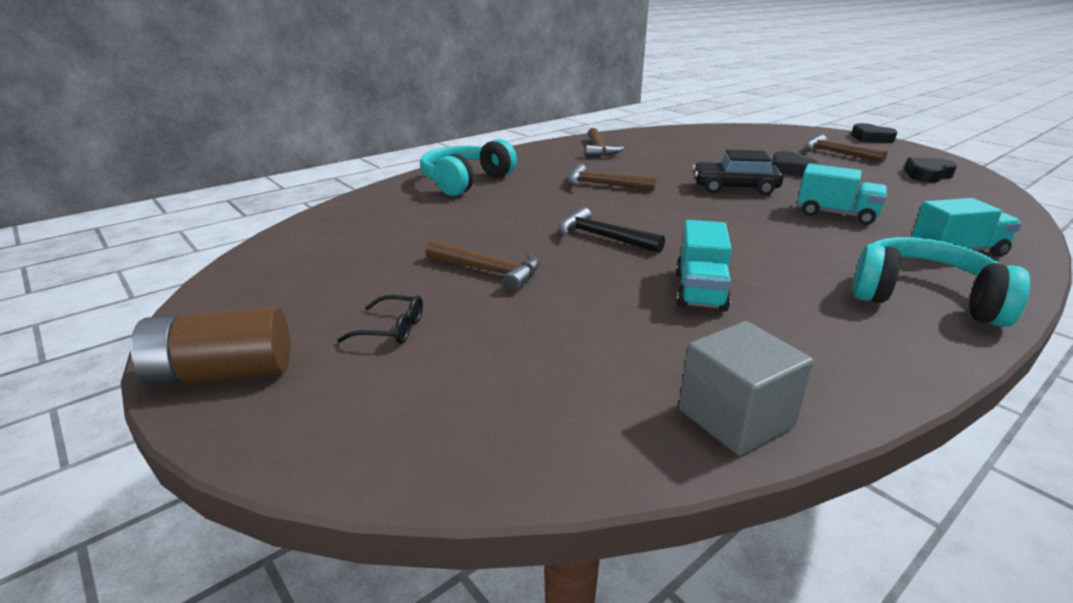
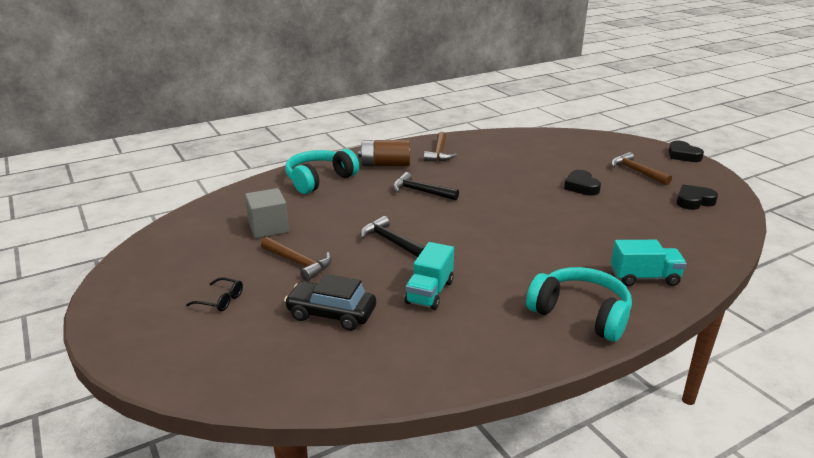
camera: 10 degrees right, 0 degrees up
brown battery [131,306,290,387] -> brown battery moved to [358,140,410,166]
brown hammer [568,164,656,191] -> black hammer [393,172,459,200]
grey cube [679,321,814,456] -> grey cube moved to [245,188,289,239]
black car [692,149,783,196] -> black car moved to [284,274,376,331]
turquoise truck [797,164,887,225] -> none

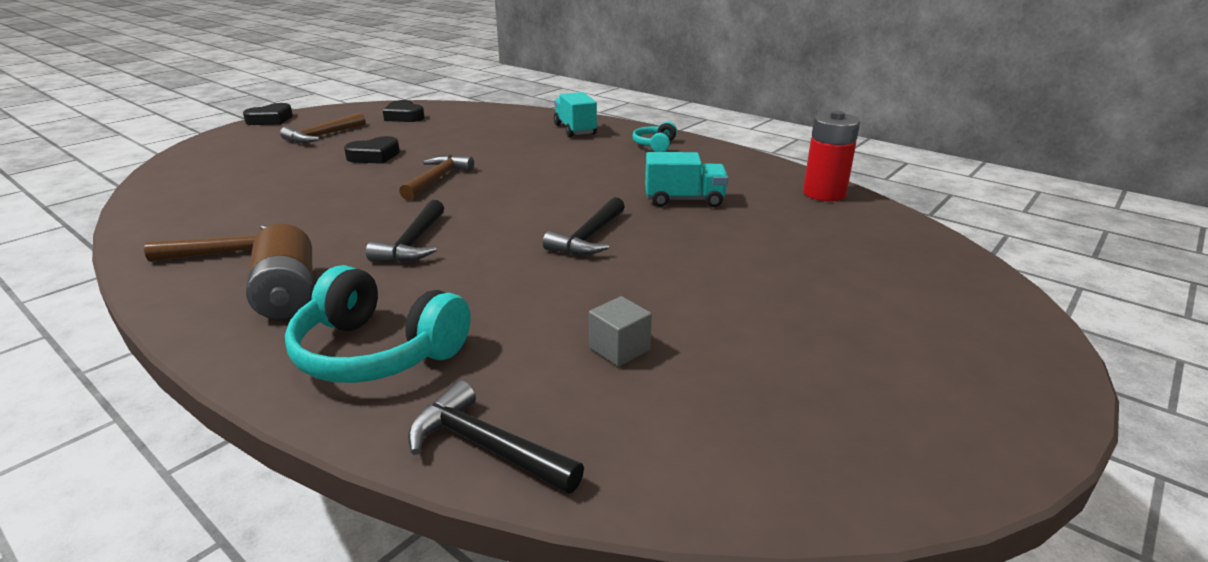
camera: 110 degrees left, 0 degrees up
black glasses [186,277,243,311] -> none
grey cube [245,188,289,239] -> grey cube [589,296,652,367], size x0.63
brown hammer [261,237,332,281] -> brown hammer moved to [399,155,474,200]
black car [284,274,376,331] -> none
turquoise headphones [526,267,632,342] -> turquoise headphones [632,122,677,152], size x0.53
none -> black hammer [408,380,584,494]
none -> red battery [803,111,860,201]

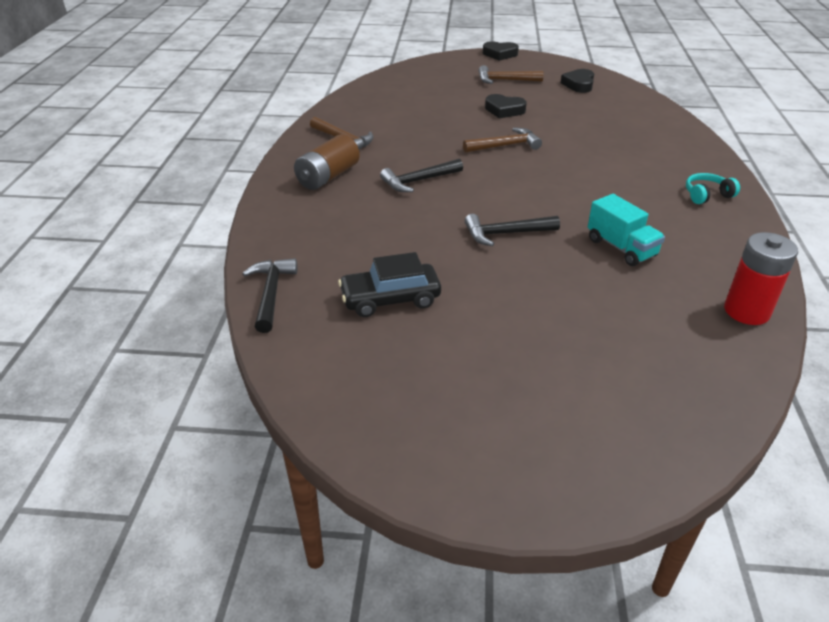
camera: 55 degrees right, 10 degrees up
turquoise headphones [285,265,471,383] -> none
turquoise truck [554,92,597,137] -> none
grey cube [589,296,652,367] -> black car [338,252,441,317]

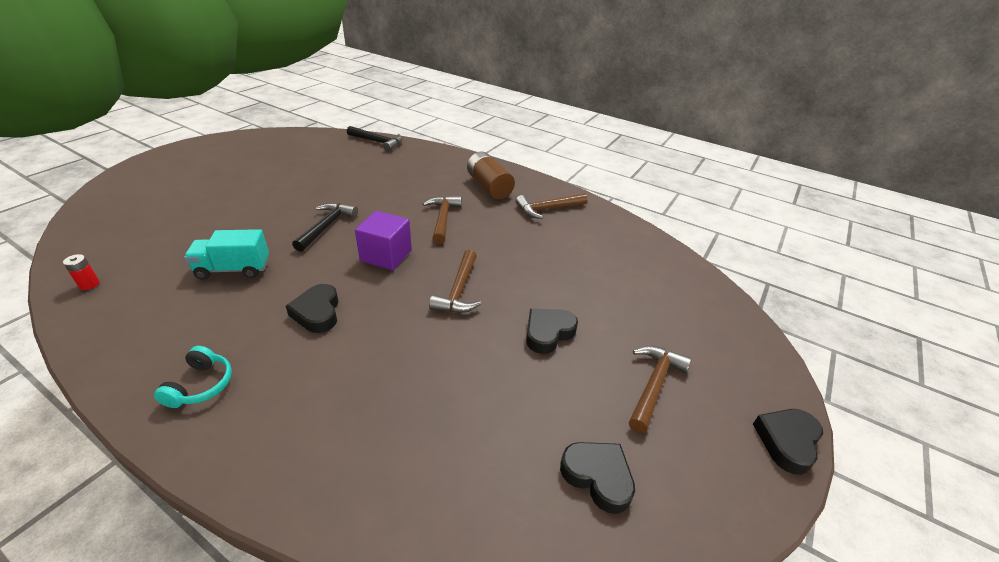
camera: 115 degrees right, 0 degrees up
black car [338,252,441,317] -> none
black hammer [380,159,463,192] -> brown hammer [423,196,462,244]
red battery [724,232,798,325] -> red battery [63,254,100,290], size x0.45
none -> black heart [286,284,339,333]
none -> purple cube [355,211,412,270]

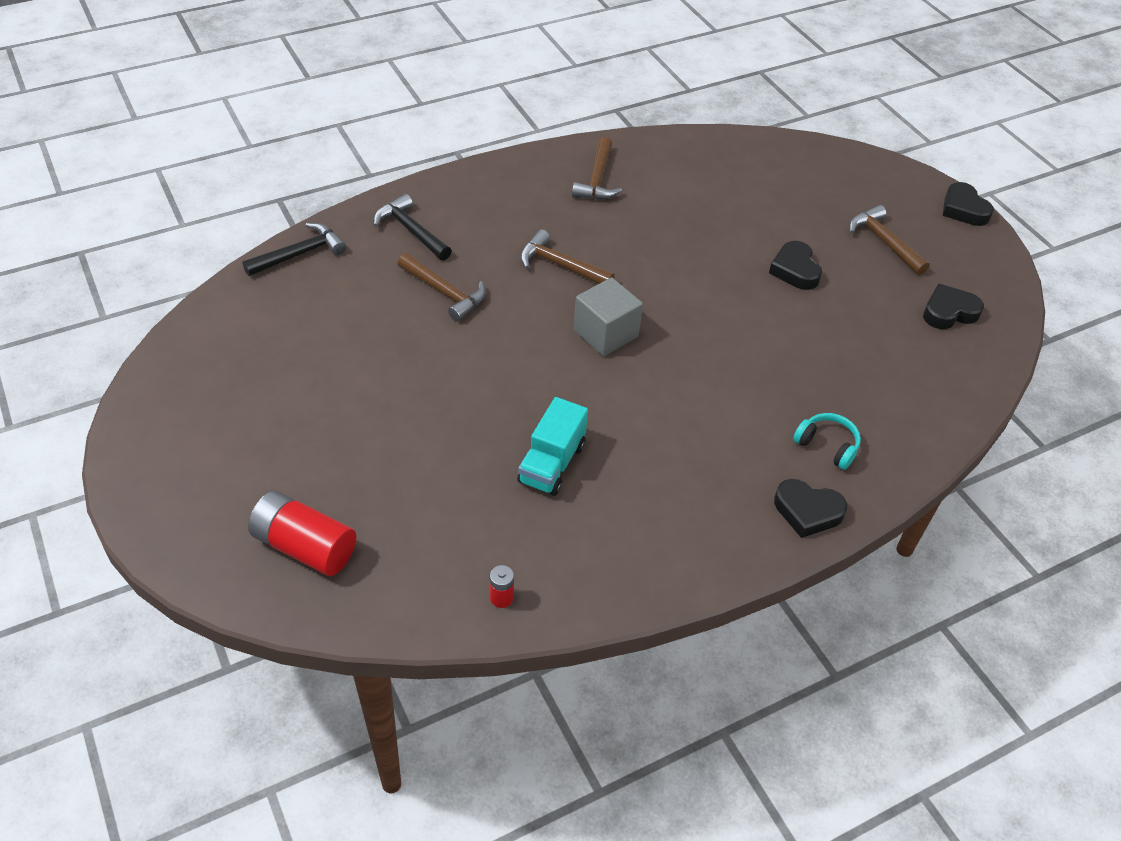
camera: 60 degrees left, 10 degrees up
turquoise headphones [154,346,232,408] -> turquoise headphones moved to [793,413,861,470]
black heart [286,284,339,333] -> black heart moved to [774,479,847,538]
black hammer [292,203,358,252] -> black hammer moved to [374,194,452,261]
purple cube [355,211,412,270] -> grey cube [574,277,643,356]
brown hammer [429,250,481,313] -> brown hammer moved to [398,253,486,322]
brown battery [467,151,515,199] -> none
none -> red battery [248,491,356,576]

